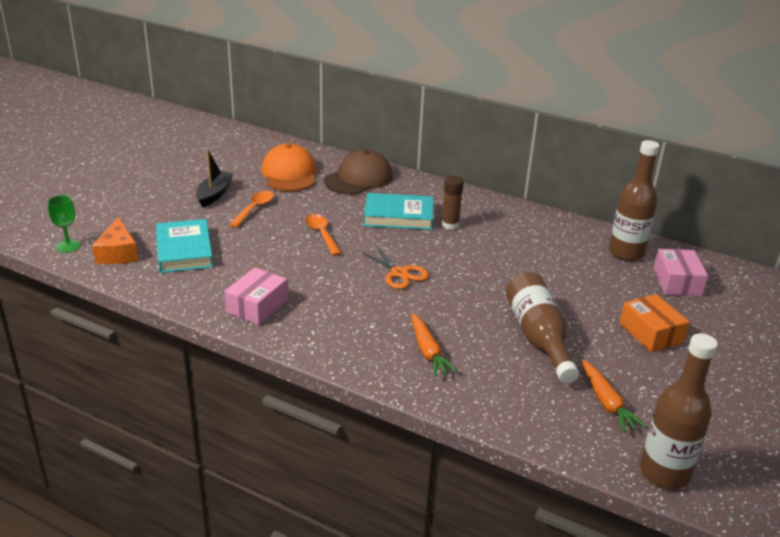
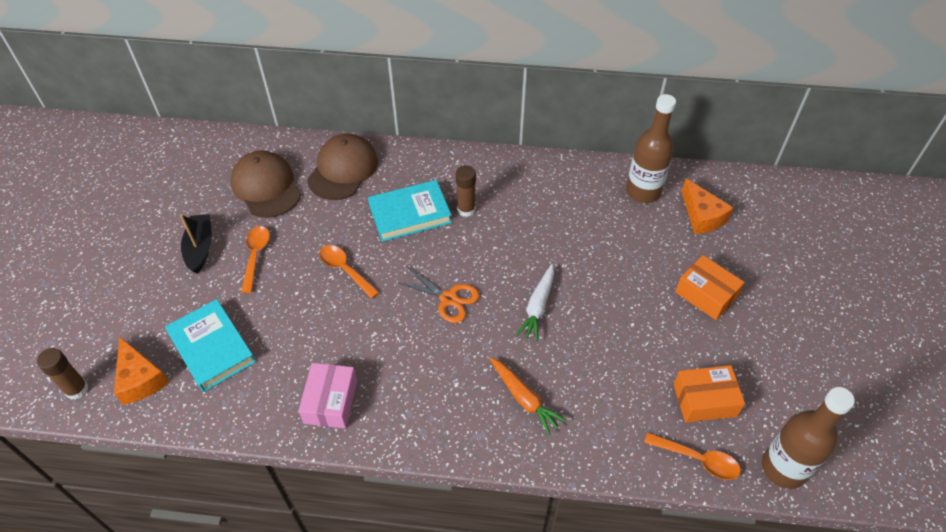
camera: 20 degrees left, 20 degrees up
green goblet [47,195,81,252] -> brown glue stick [37,348,88,400]
orange cap [261,143,316,191] -> brown cap [231,150,301,218]
brown bottle [506,273,579,383] -> none
orange carrot [581,359,647,433] -> orange box [673,365,745,423]
pink box [653,249,708,296] -> orange cheese [682,178,734,234]
none -> white carrot [516,264,554,341]
none -> orange spoon [644,433,741,480]

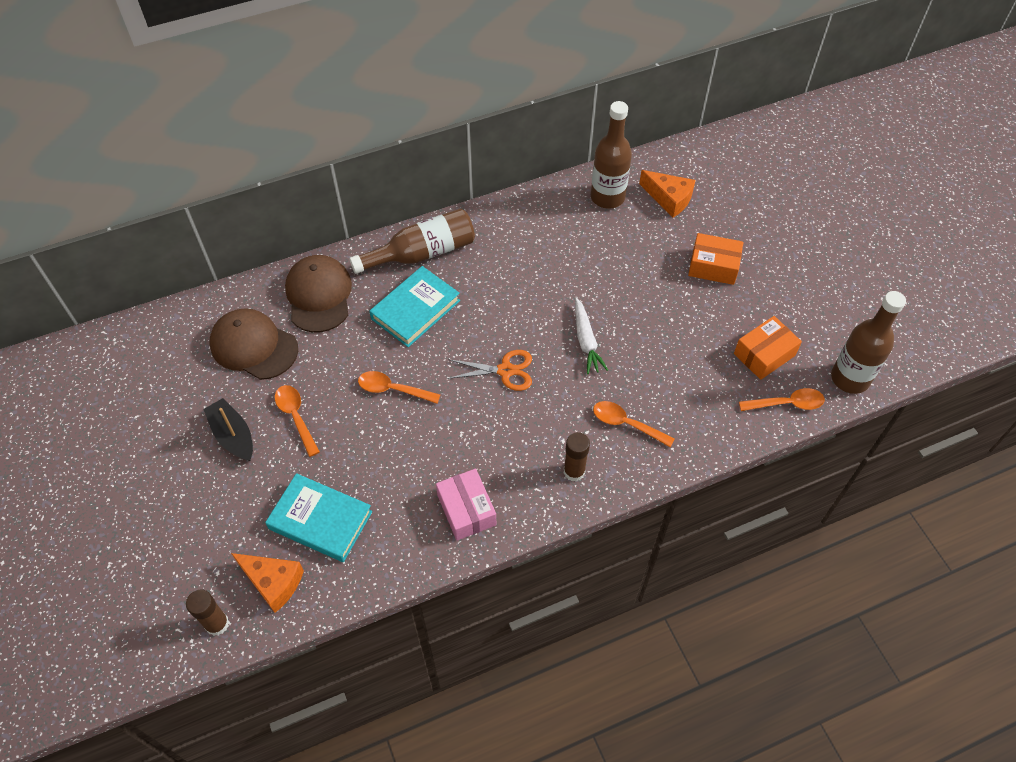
camera: 30 degrees left, 5 degrees up
brown glue stick [456,165,476,217] -> brown glue stick moved to [564,432,590,482]
orange carrot [489,357,566,435] -> orange spoon [593,401,675,447]
none -> brown bottle [349,208,475,274]

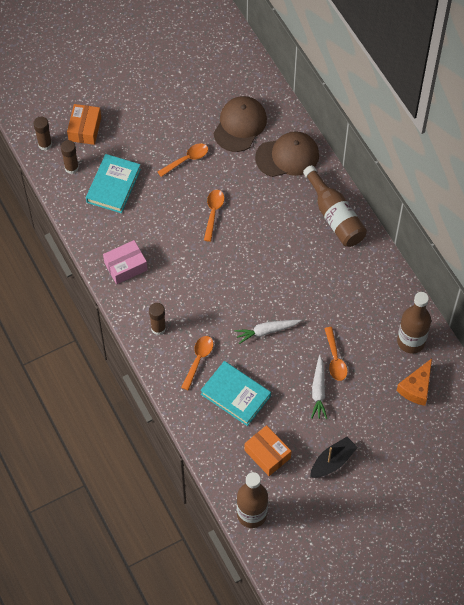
camera: 85 degrees right, 5 degrees up
black boat [204,398,253,461] -> black boat moved to [310,437,358,478]
orange cheese [231,553,304,613] -> brown glue stick [61,140,79,174]
turquoise book [369,266,460,347] -> turquoise book moved to [200,361,271,426]
orange scissors [447,350,532,391] -> none
orange box [688,233,743,285] -> orange box moved to [67,104,101,145]
orange spoon [739,388,825,411] -> orange spoon moved to [324,327,348,381]
none -> white carrot [311,355,327,419]

